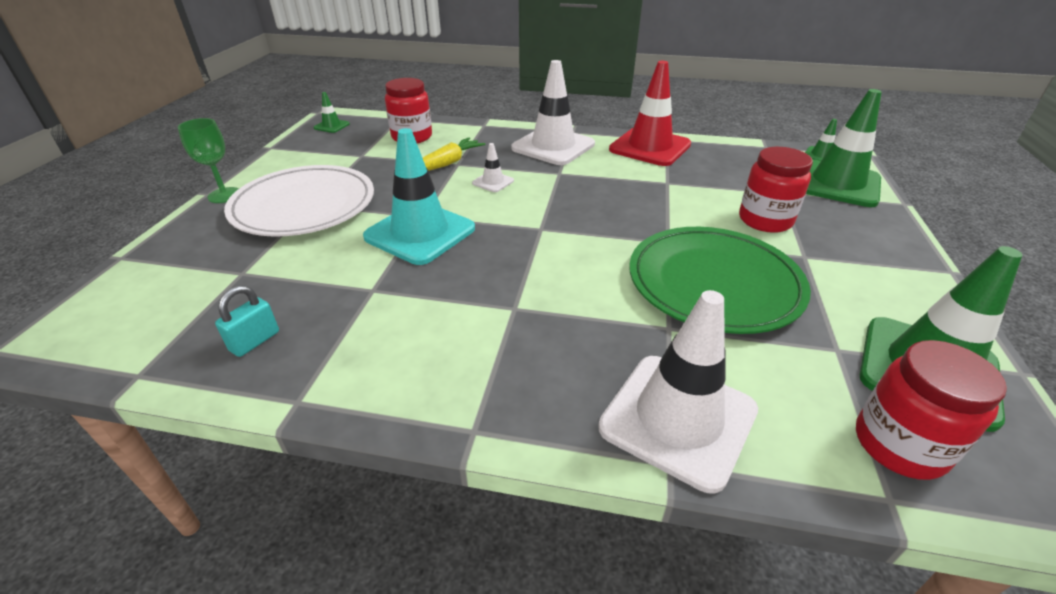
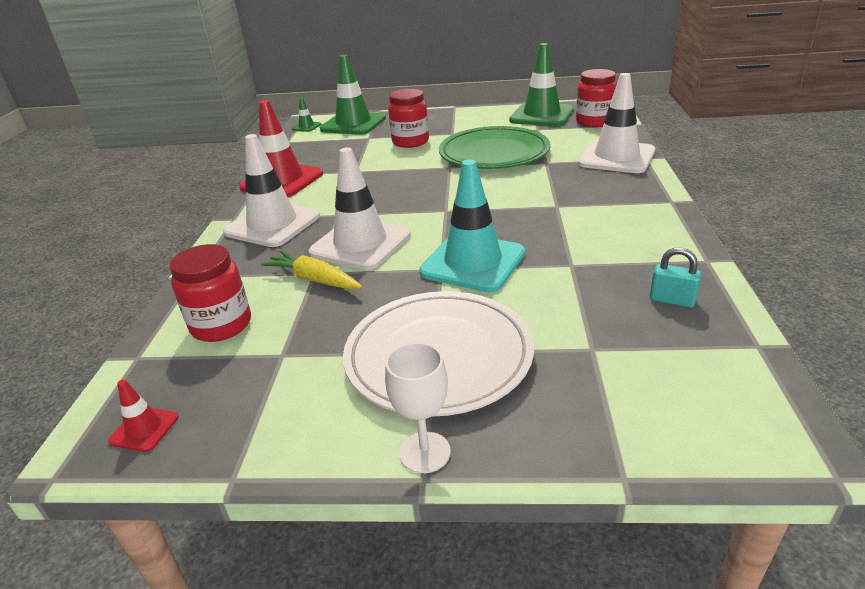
camera: 95 degrees left, 5 degrees down
green goblet [178,118,239,203] -> white goblet [385,342,451,473]
green traffic cone [313,92,350,133] -> red traffic cone [108,380,178,452]
white traffic cone [472,143,514,192] -> white traffic cone [309,147,411,270], size x2.27

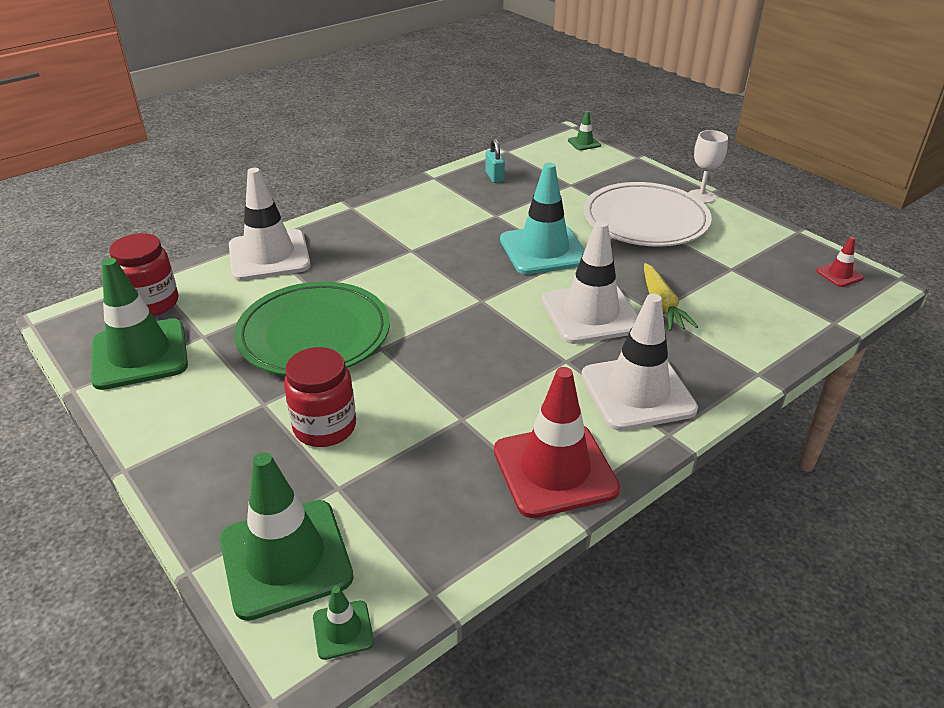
camera: 135 degrees left, 5 degrees up
red jar [169,244,251,342] -> none
none -> green traffic cone [568,111,601,150]

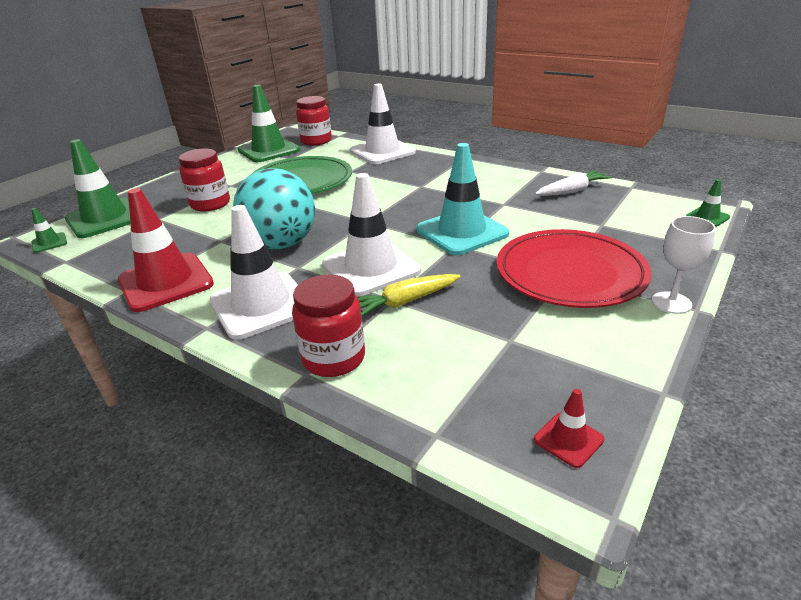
camera: 75 degrees right, 5 degrees down
turquoise padlock [485,138,505,183] -> white carrot [535,170,612,196]
white plate [584,182,712,247] -> red plate [497,229,652,308]
none -> turquoise ball [233,168,315,249]
none -> red jar [292,275,365,377]

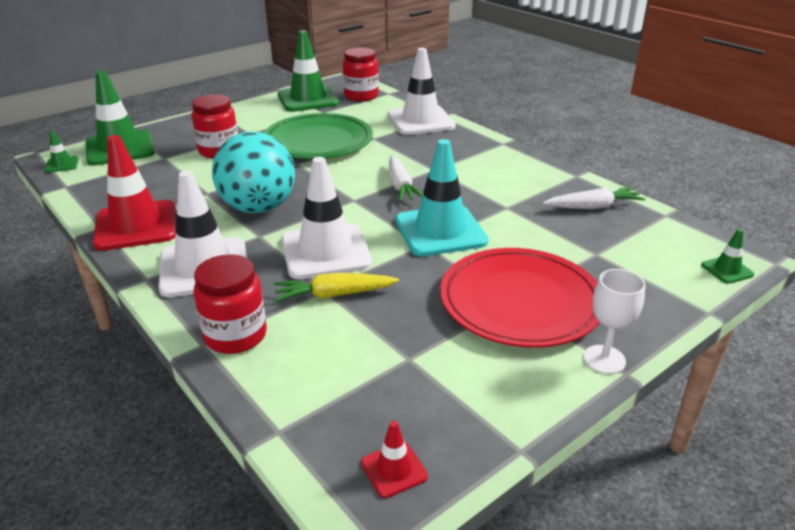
camera: 15 degrees right, 0 degrees up
none -> white carrot [389,155,423,201]

